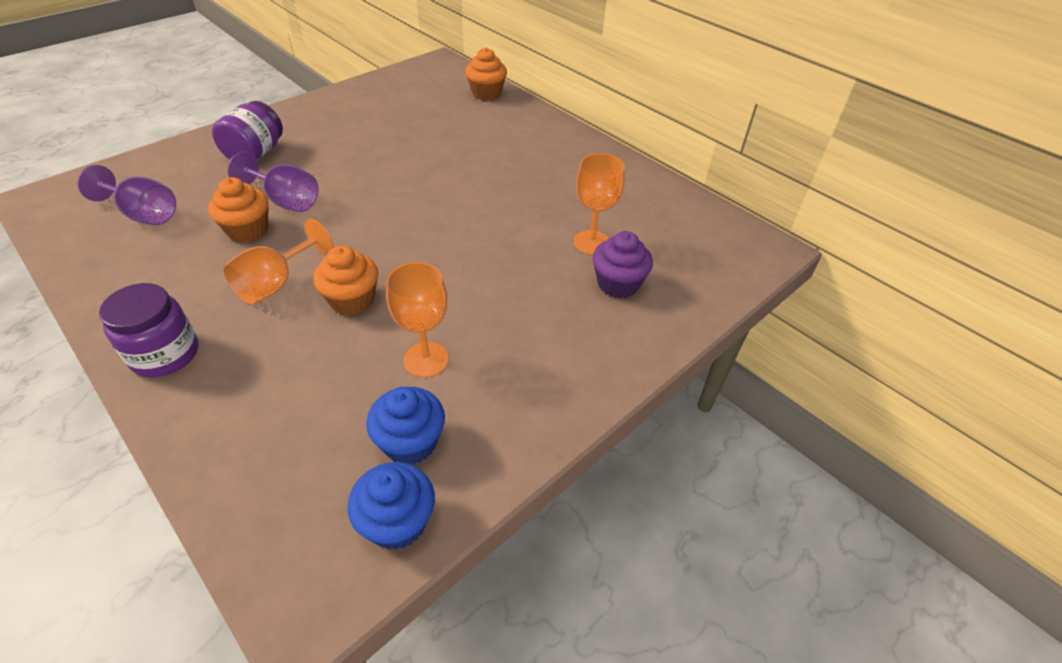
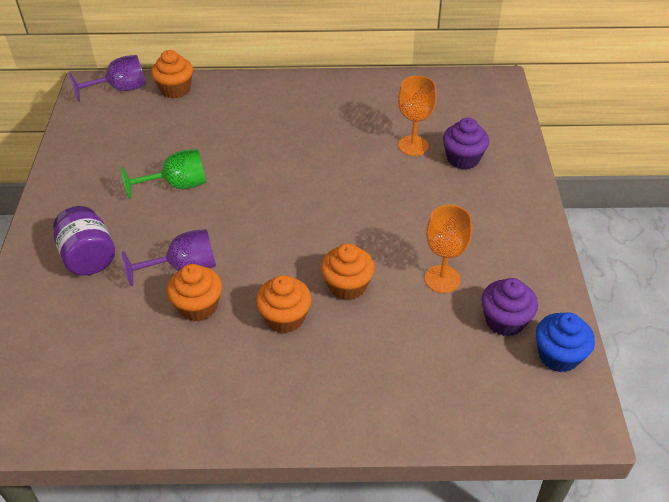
camera: 45 degrees left, 0 degrees up
purple goblet [77,165,176,225] -> purple goblet moved to [69,55,146,101]
purple jar [99,283,198,378] -> none
orange goblet [223,219,334,305] -> orange cupcake [256,275,311,333]
blue cupcake [366,387,445,465] -> purple cupcake [481,278,538,336]
none -> green goblet [121,149,207,199]

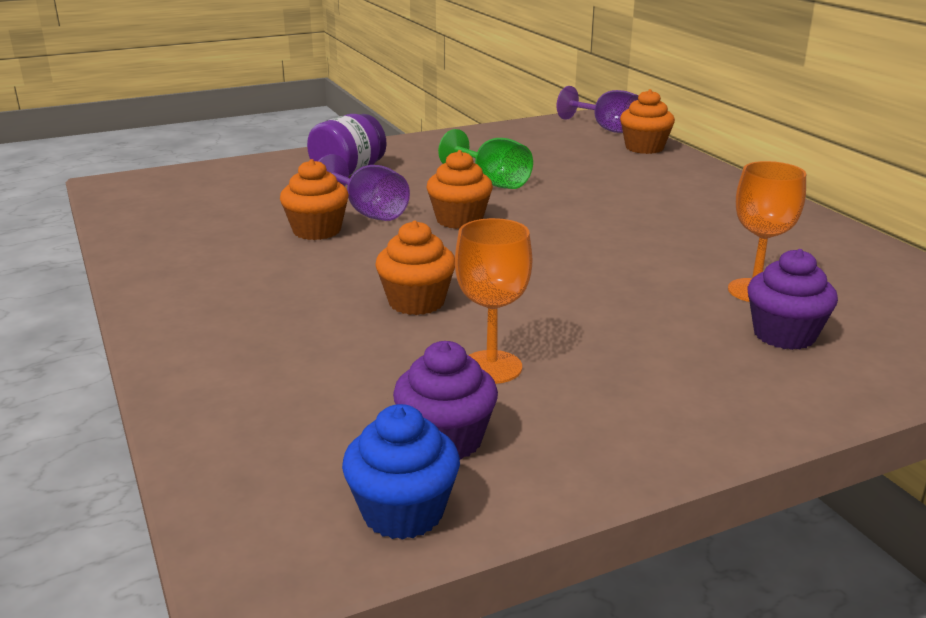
camera: 65 degrees right, 20 degrees down
orange cupcake [256,275,311,333] -> orange cupcake moved to [427,150,493,229]

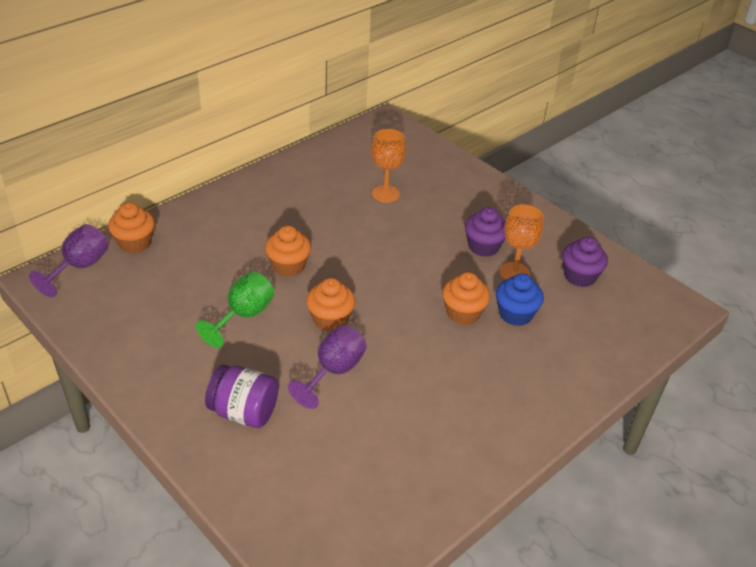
camera: 110 degrees left, 15 degrees up
orange cupcake [280,159,349,240] -> orange cupcake moved to [265,225,311,277]
blue cupcake [342,404,460,540] -> blue cupcake moved to [496,273,544,326]
purple cupcake [747,249,838,350] -> purple cupcake moved to [465,207,506,257]

